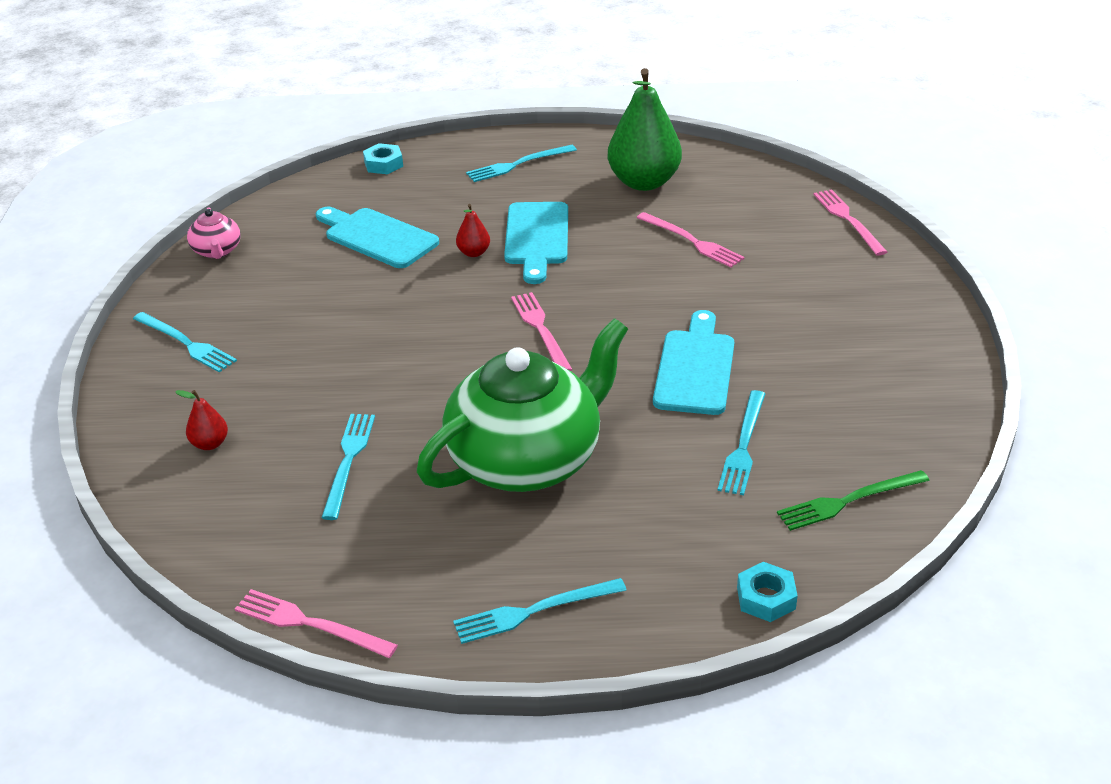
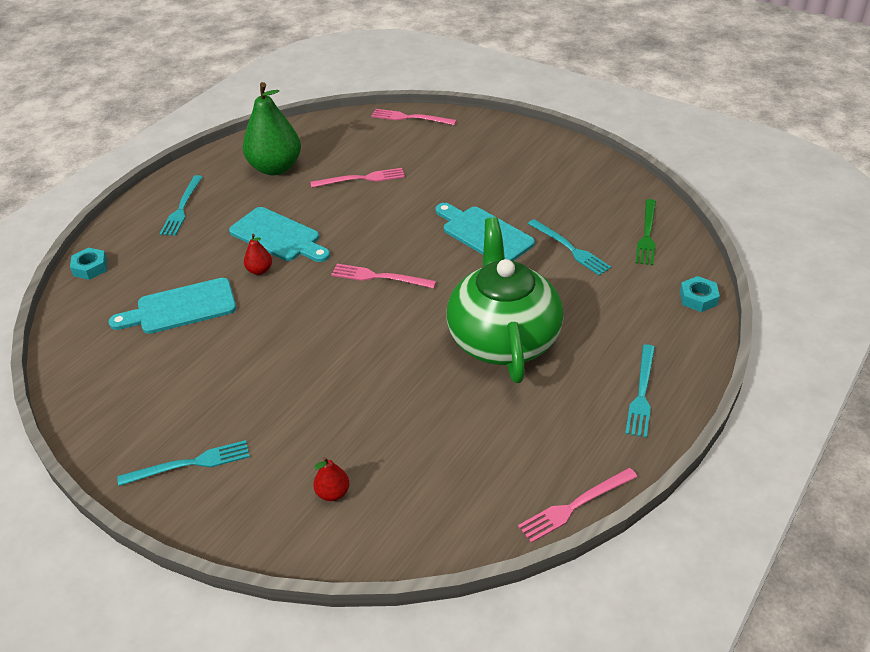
camera: 55 degrees left, 5 degrees up
pink teapot [187,208,240,259] -> none
turquoise fork [321,414,375,520] -> none

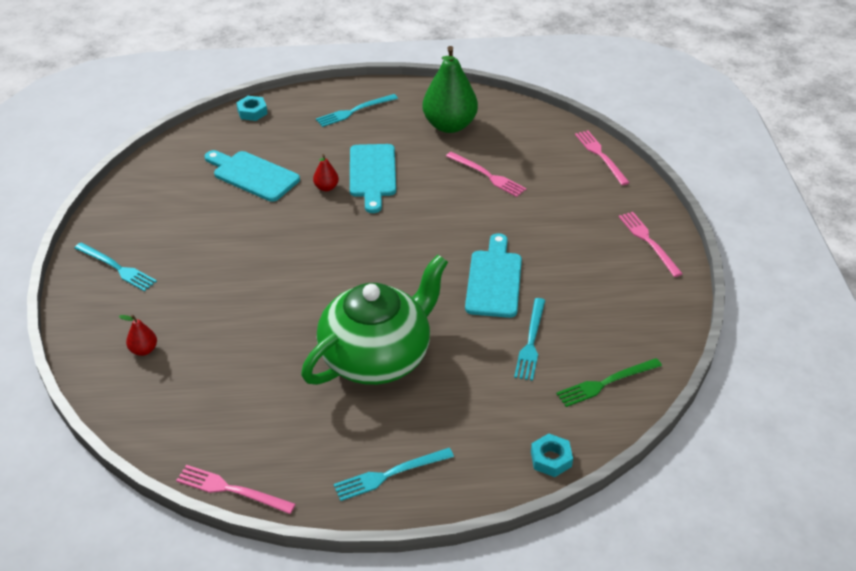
camera: 50 degrees right, 0 degrees up
pink fork [331,264,436,288] -> pink fork moved to [619,212,683,277]

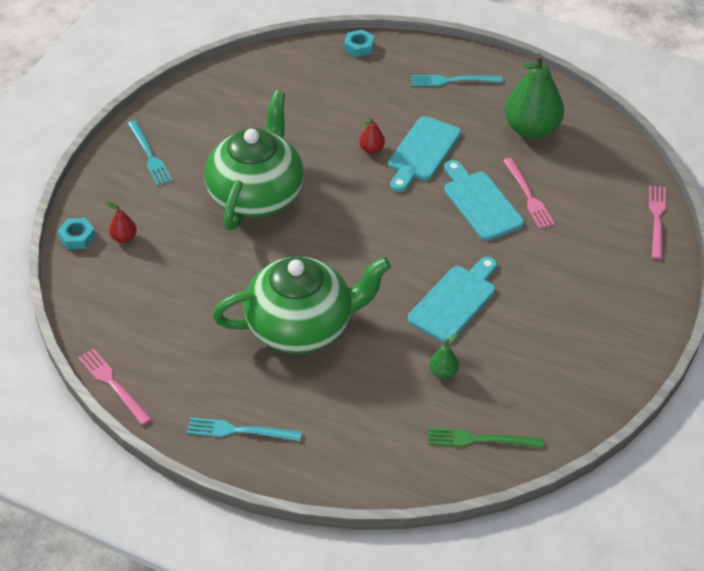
camera: 30 degrees right, 5 degrees up
turquoise cutting board [204,150,300,202] -> turquoise cutting board moved to [444,160,524,241]
turquoise fork [514,298,545,381] -> green pear [429,333,459,379]
turquoise nut [531,433,573,477] -> turquoise nut moved to [57,218,96,250]
pink fork [619,212,683,277] -> none
none -> green teapot [205,90,304,230]

